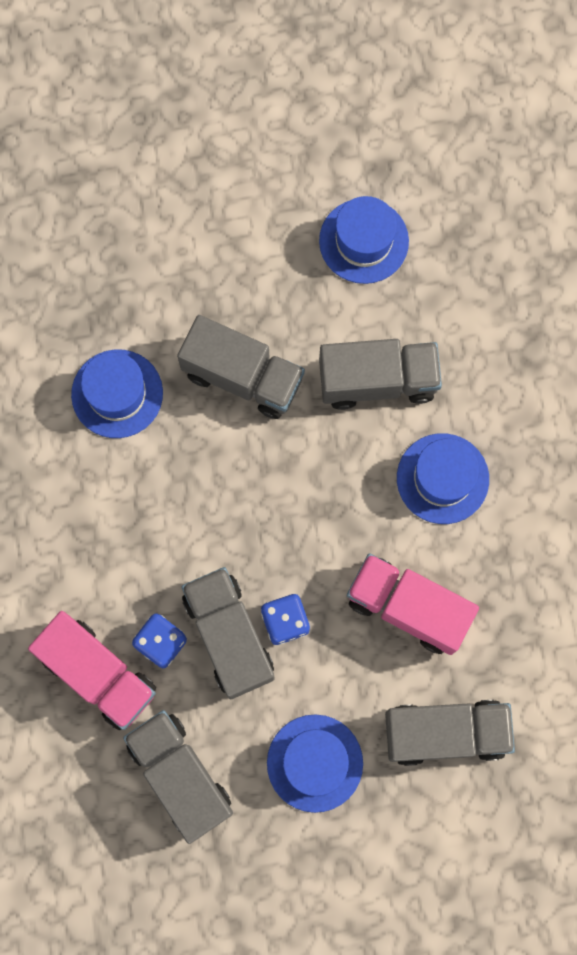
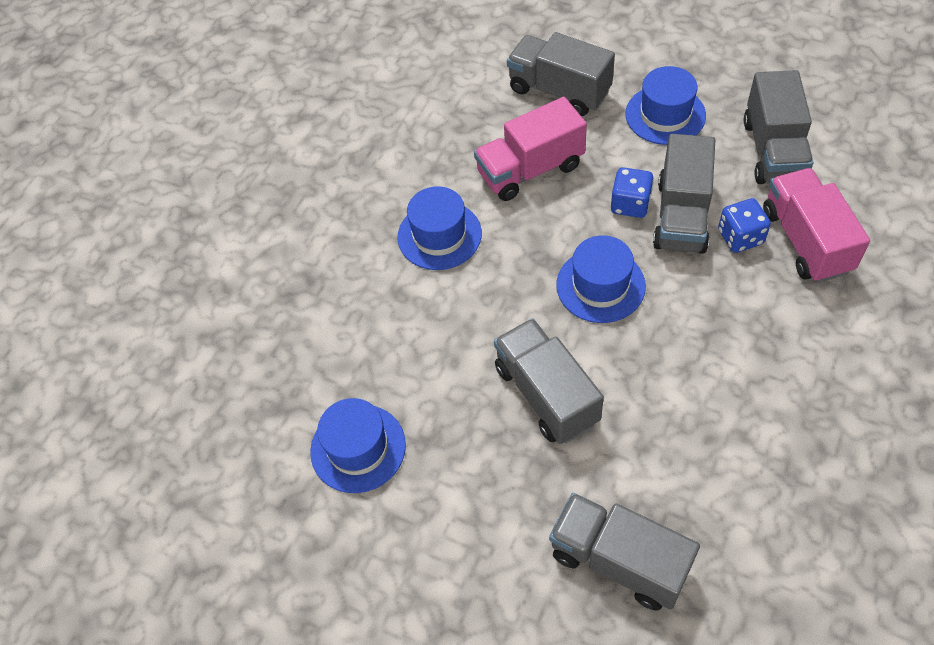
camera: 140 degrees left, 20 degrees down
blue hat [71,349,163,438] -> blue hat moved to [556,235,646,323]
grey truck [319,339,442,410] -> grey truck moved to [549,493,700,611]
pink truck [347,553,479,655] -> pink truck turned 90 degrees clockwise [474,97,587,201]

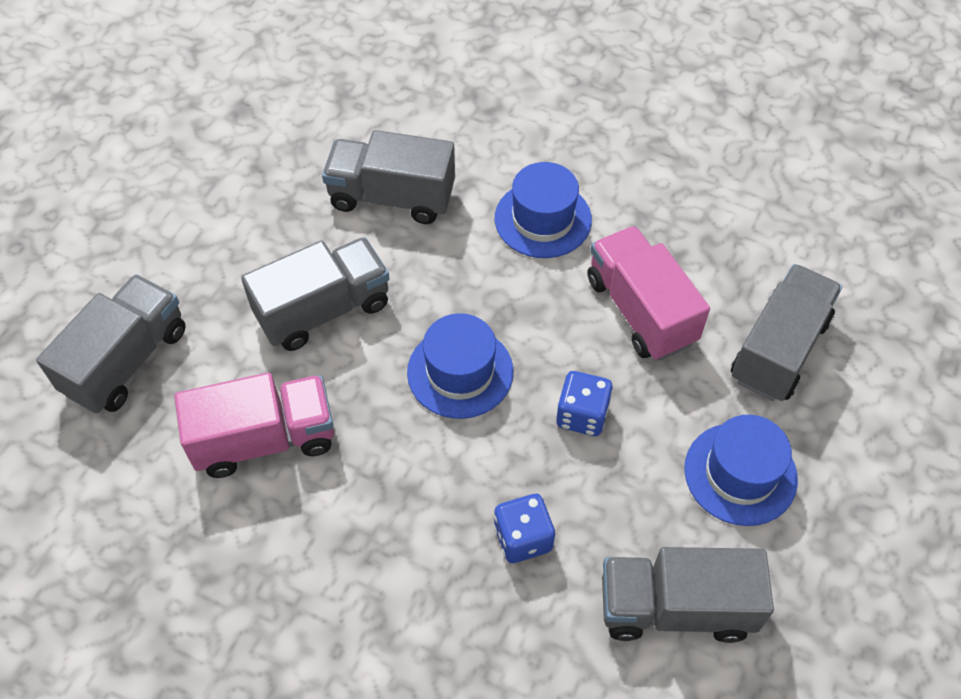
camera: 85 degrees right, 0 degrees up
blue hat [310,398,406,493] -> none
grey truck [653,134,715,254] -> grey truck moved to [322,130,455,224]
pink truck [763,168,870,283] -> pink truck moved to [175,373,334,478]

